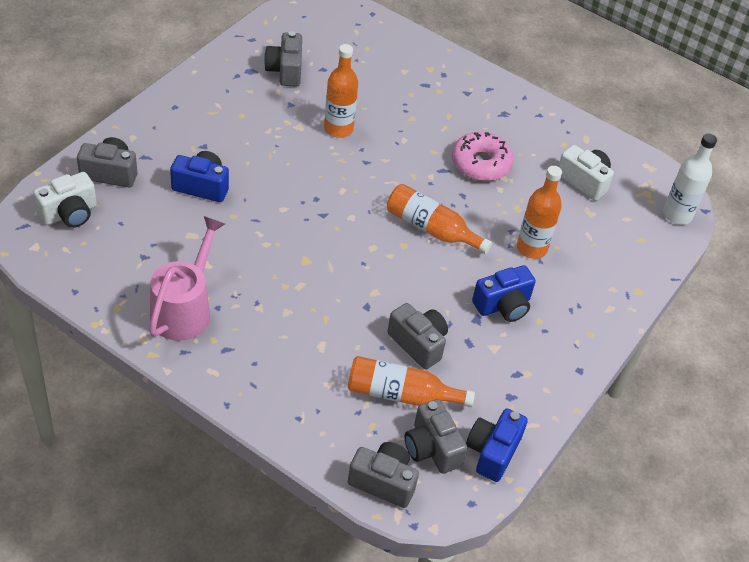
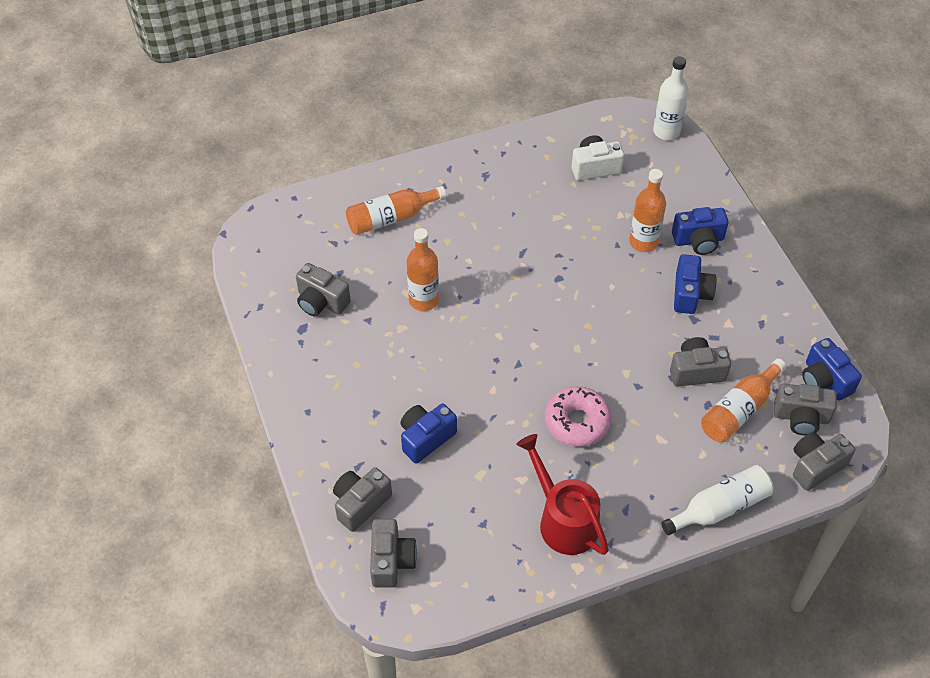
camera: 50 degrees left, 5 degrees up
white camera [33,172,97,228] -> grey camera [370,519,417,588]
pink watering can [149,216,225,341] -> red watering can [516,434,609,555]
orange bottle [387,184,492,254] -> orange bottle moved to [346,186,446,235]
pink donut [452,132,514,181] -> pink donut moved to [545,386,612,447]
none -> white bottle [661,465,774,535]
none -> blue camera [672,207,729,255]

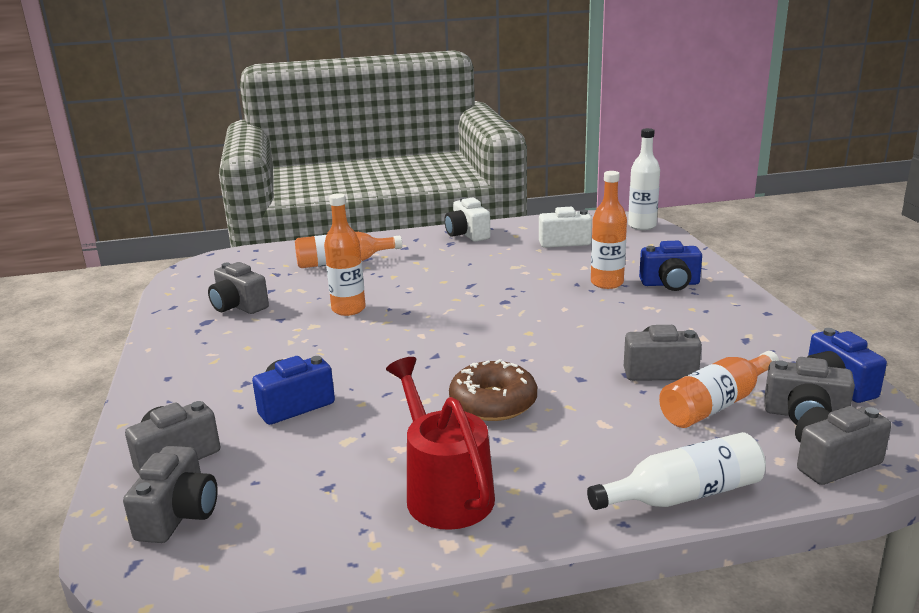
camera: 10 degrees right, 30 degrees down
pink donut [545,386,612,447] -> brown donut [449,359,537,421]
blue camera [674,254,717,314] -> none
none -> white camera [445,197,491,242]

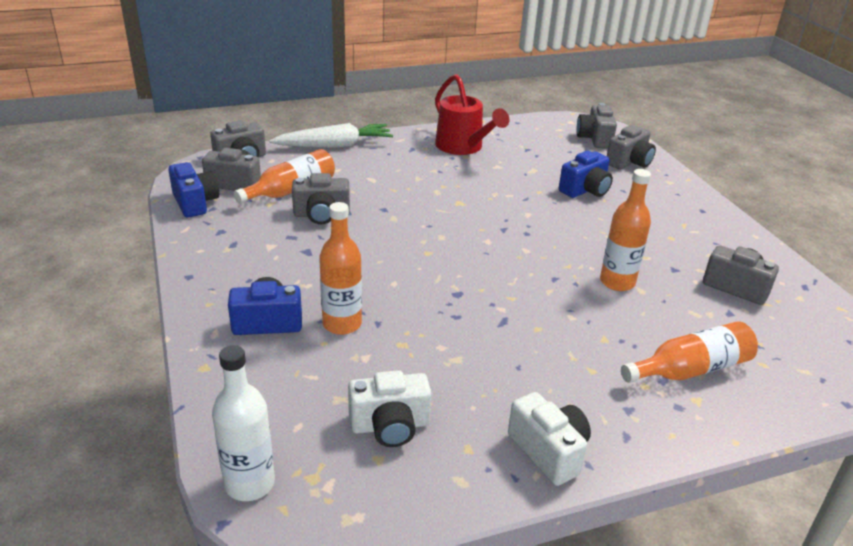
camera: 170 degrees right, 10 degrees up
brown donut [449,359,537,421] -> none
white bottle [587,432,766,510] -> white carrot [269,123,393,148]

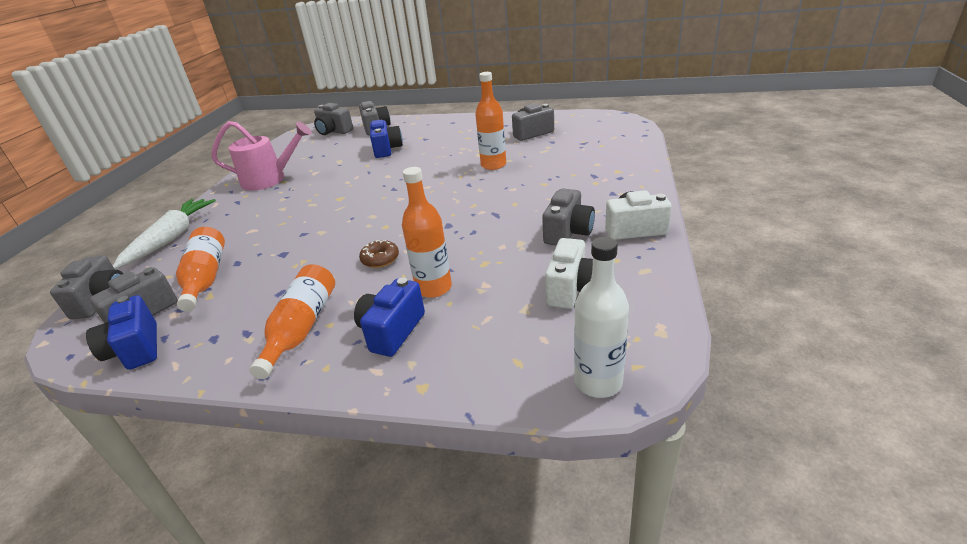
camera: 55 degrees left, 0 degrees up
blue camera [168,162,219,218] -> blue camera turned 120 degrees counterclockwise [86,295,157,370]
grey camera [292,173,350,224] -> grey camera moved to [542,189,595,246]
red watering can [435,74,509,155] -> pink watering can [211,121,312,191]
orange bottle [621,321,758,383] -> orange bottle moved to [250,264,335,379]
none -> brown donut [359,240,399,268]

